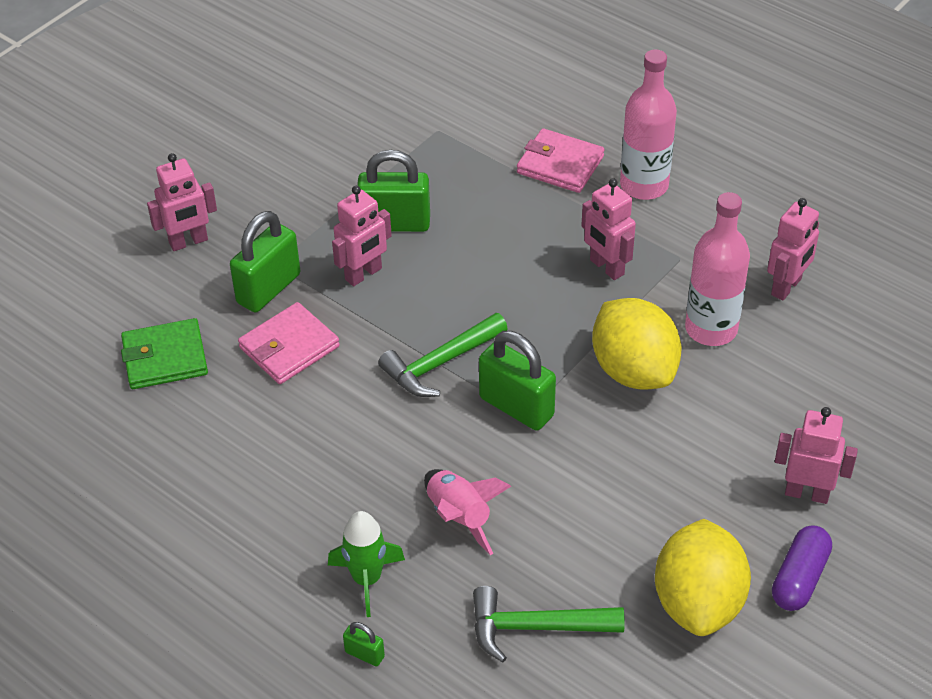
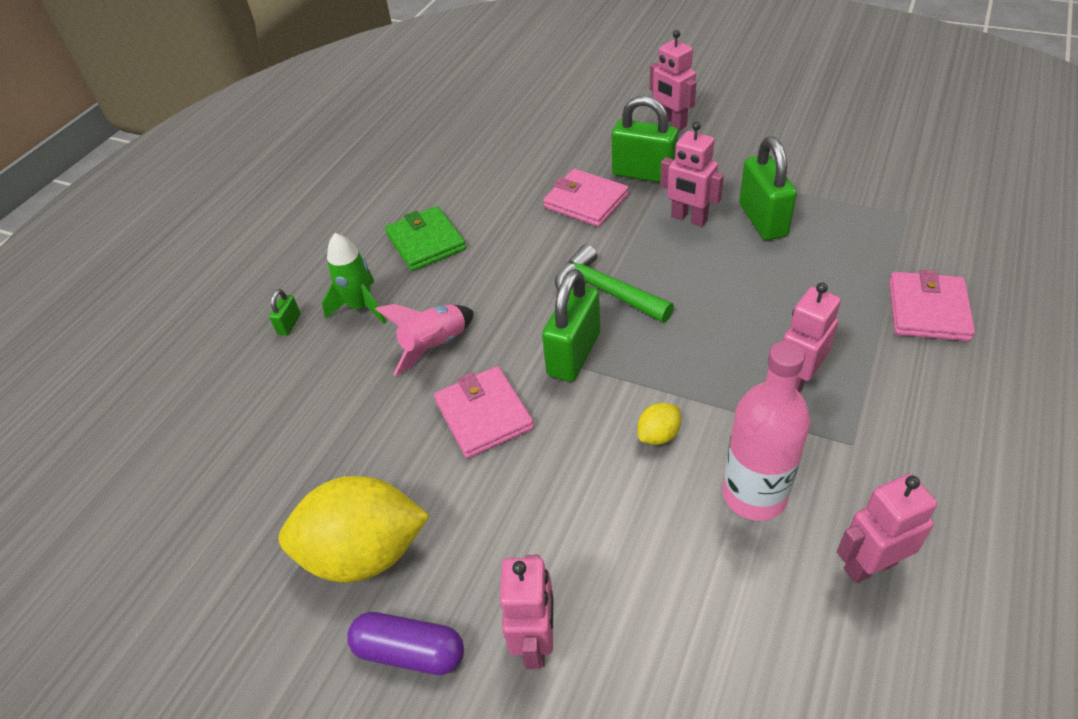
camera: 80 degrees right, 0 degrees up
green wallet [121,318,208,389] -> green wallet moved to [385,206,466,271]
green hammer [473,586,625,662] -> none
yellow lemon [592,298,682,390] -> yellow lemon [638,403,681,445], size x0.42
pink bottle [620,49,677,200] -> none
pink robot [767,198,819,301] -> pink robot turned 135 degrees clockwise [837,474,937,583]
none -> pink wallet [434,366,534,458]

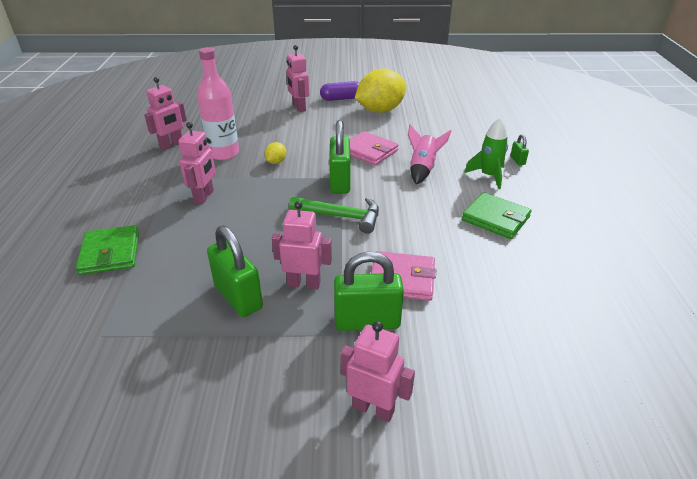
camera: 150 degrees right, 10 degrees down
pink wallet [889,270,975,341] -> green wallet [76,225,139,275]

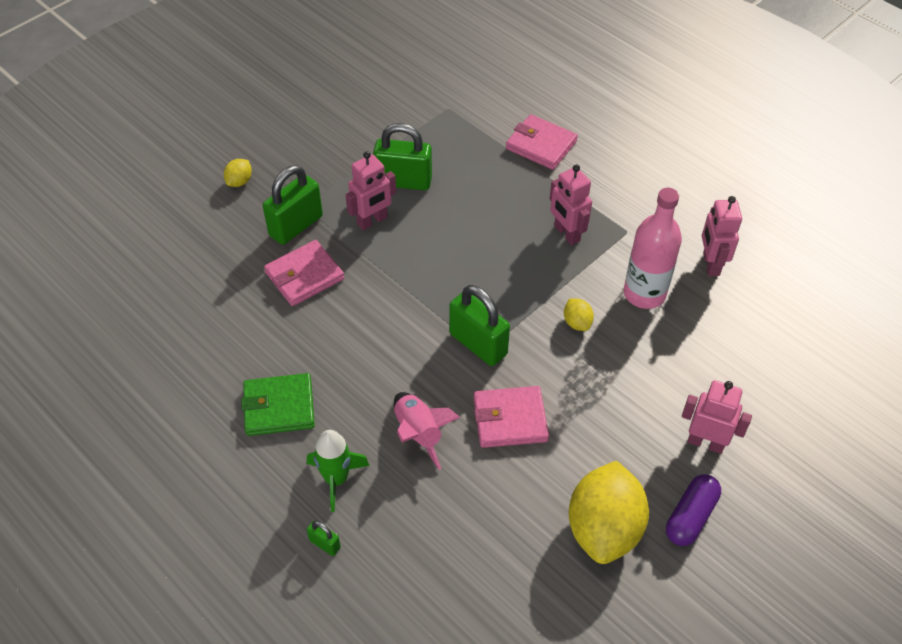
camera: 135 degrees right, 15 degrees up
green wallet [76,225,139,275] -> pink wallet [506,114,578,170]
green hammer [289,196,379,234] -> none
pink robot [340,321,415,422] -> yellow lemon [224,159,252,187]

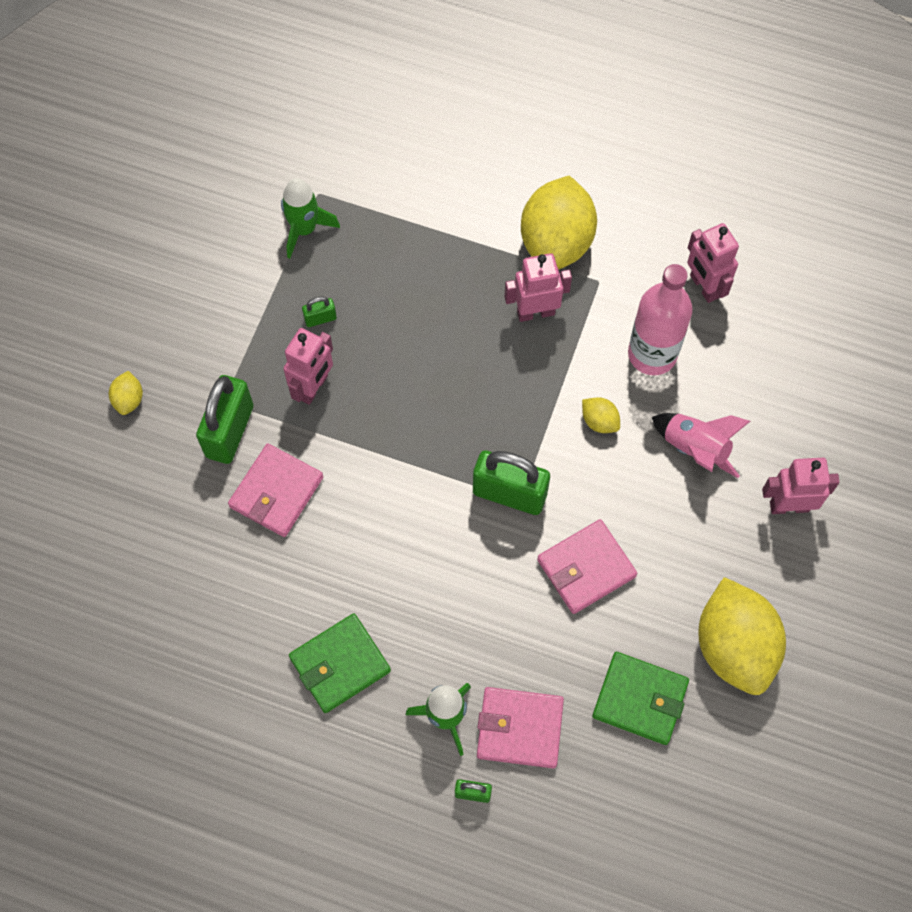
camera: 25 degrees left, 15 degrees up
green padlock [373,123,432,190] -> green padlock [302,297,337,327], size x0.46
pink rocket [394,392,460,470] -> pink rocket moved to [652,413,750,478]
pink wallet [506,114,578,170] -> pink wallet moved to [477,687,564,768]
pink robot [550,164,592,245] -> pink robot turned 135 degrees clockwise [504,253,572,322]
purple capsule [666,474,721,546] -> none
none -> green rocket [281,178,340,259]
none -> yellow lemon [521,176,597,269]
none -> green wallet [592,652,689,745]

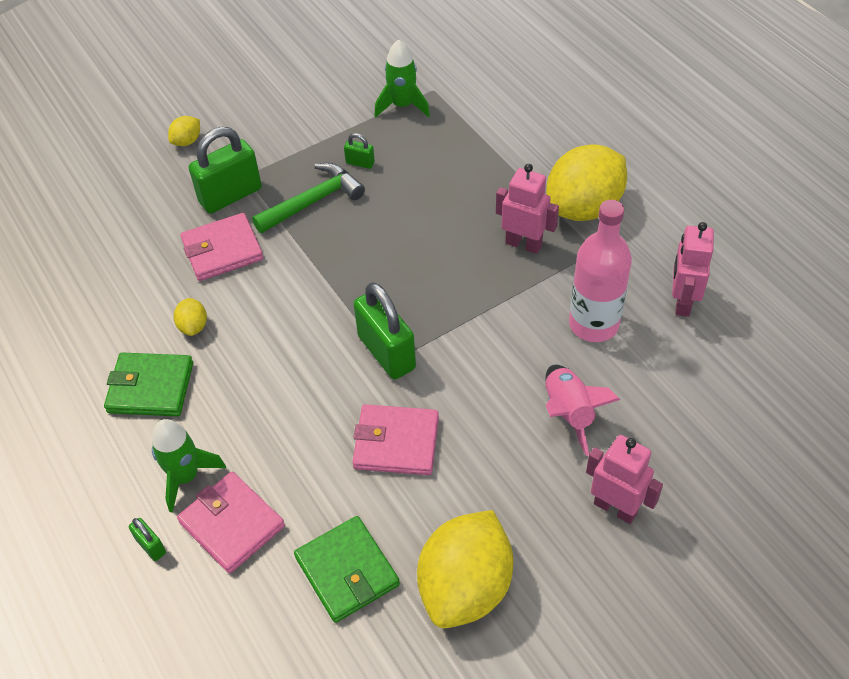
camera: 40 degrees right, 15 degrees down
pink robot [283,328,333,405] -> green hammer [252,163,365,233]
yellow lemon [582,397,620,433] -> yellow lemon moved to [173,298,207,336]

